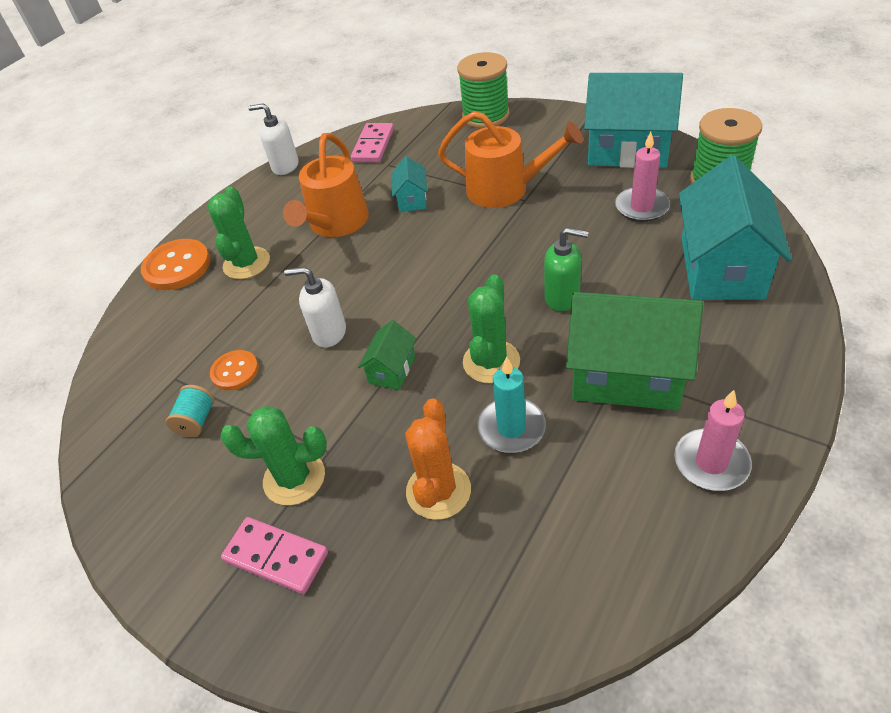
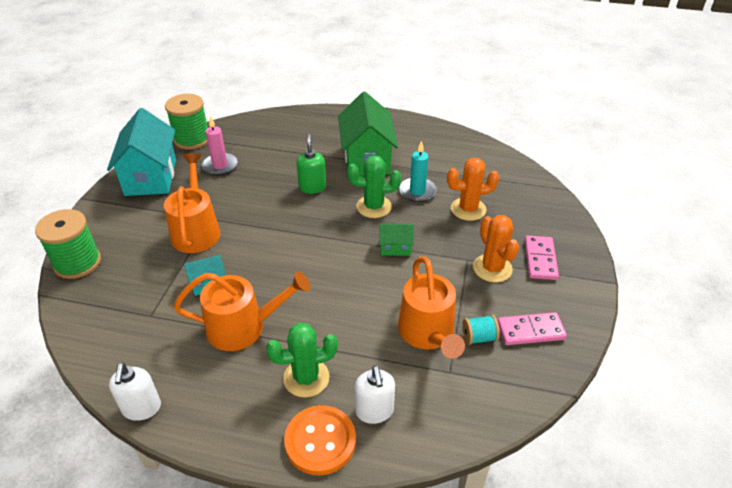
camera: 115 degrees left, 5 degrees down
orange button [210,350,259,391] -> orange watering can [398,257,465,359]
green cactus [220,406,327,505] -> orange cactus [473,215,519,282]
white soap dispenser [284,267,346,348] -> white soap dispenser moved to [355,365,395,424]
pink domino [351,123,394,162] -> pink domino moved to [497,312,567,345]
pink candle [674,390,752,491] -> none
turquoise house [679,156,792,300] -> none

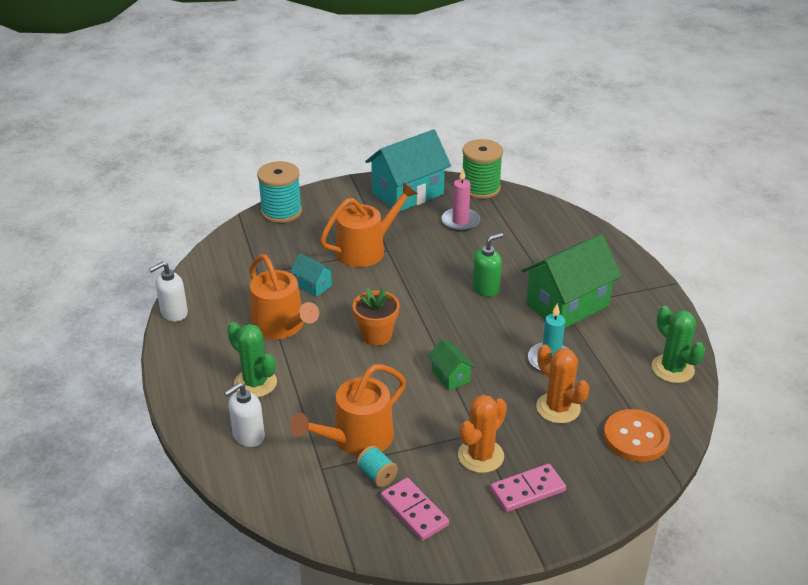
camera: 60 degrees right, 5 degrees down
green spool [35,209,101,279] -> turquoise spool [257,161,302,223]
orange button [284,405,356,476] -> orange button moved to [603,409,670,462]
green cactus [347,155,401,218] -> green cactus moved to [652,306,705,383]
none -> orange flower pot [353,288,400,346]

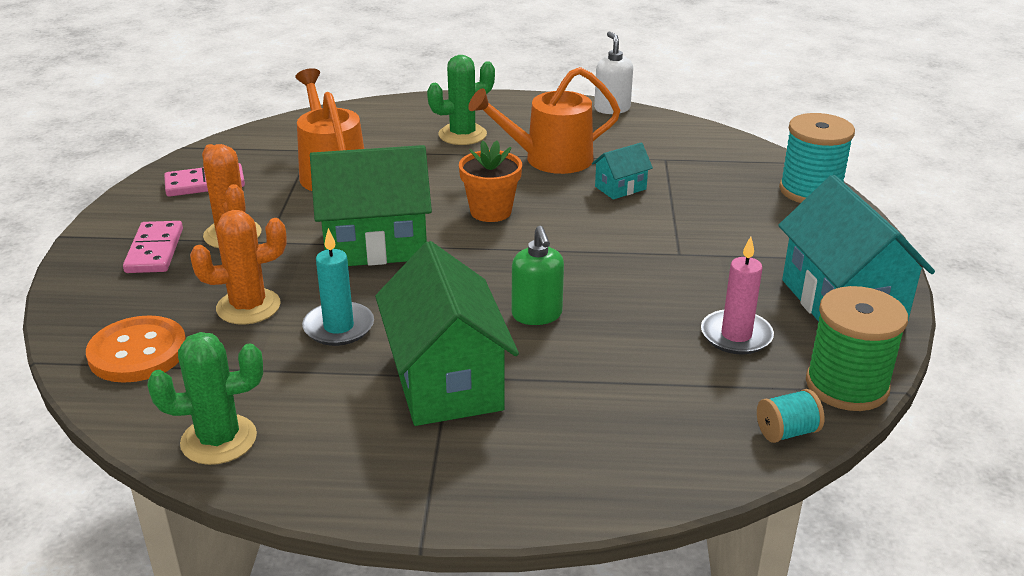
camera: 110 degrees right, 5 degrees down
white soap dispenser [224,382,265,447] -> none
orange watering can [320,182,417,267] -> none
turquoise spool [356,446,398,487] -> turquoise spool moved to [757,389,825,443]
green house [428,339,475,391] -> green house [310,145,432,266], size x2.16

